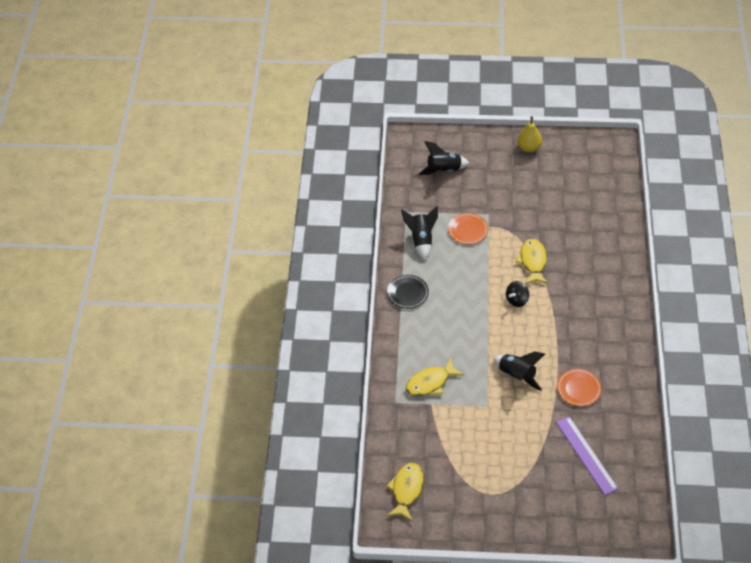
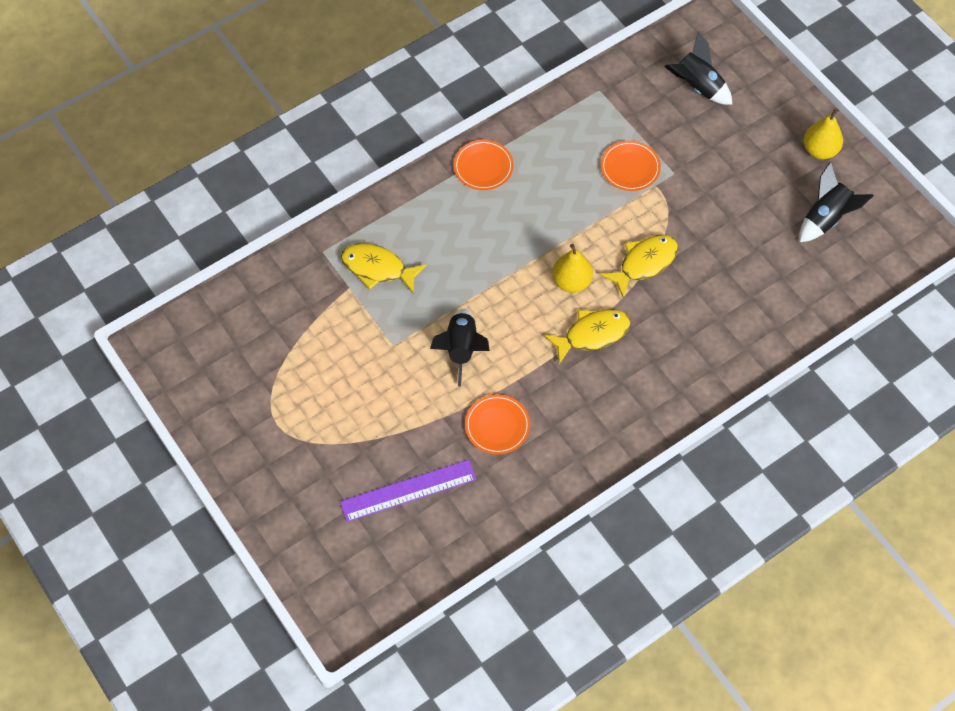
camera: 50 degrees right, 10 degrees up
yellow fish [386,463,424,522] -> yellow fish moved to [544,309,631,364]
black plate [387,275,429,309] -> orange plate [454,140,513,190]
black rocket [401,206,438,260] -> black rocket moved to [800,162,874,242]
black spinning top [506,281,529,307] -> yellow pear [552,244,593,293]
purple ruler [556,416,618,495] -> purple ruler turned 45 degrees clockwise [340,460,476,522]

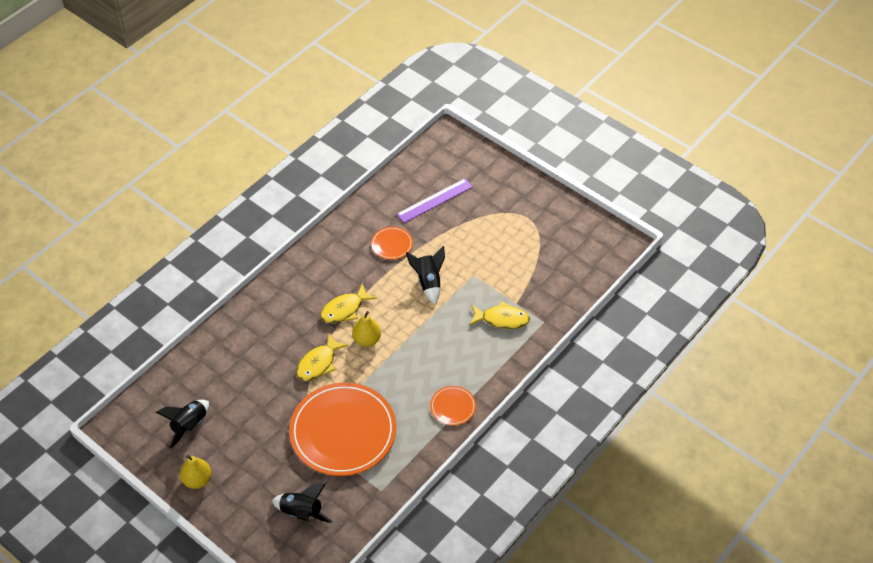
camera: 165 degrees right, 10 degrees down
orange plate [601,140,661,191] -> orange plate [289,382,396,476], size x2.30

